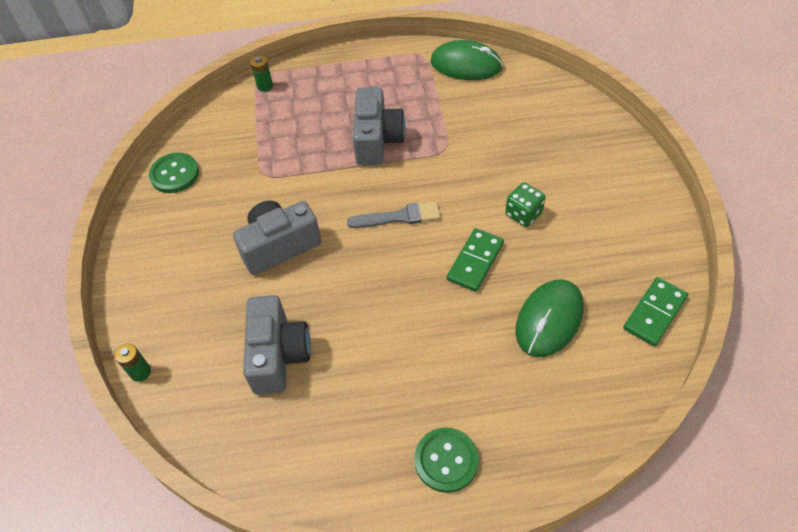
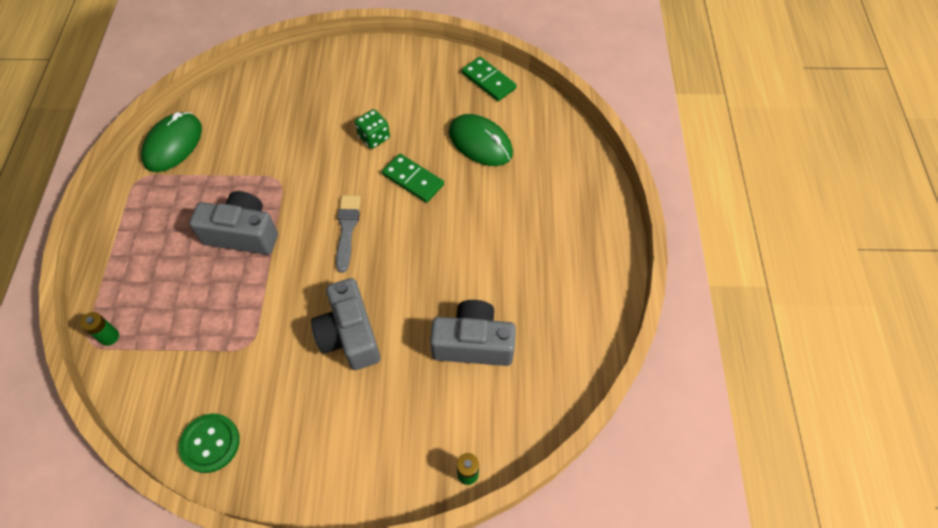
camera: 85 degrees left, 5 degrees up
green button [414,427,479,493] -> none

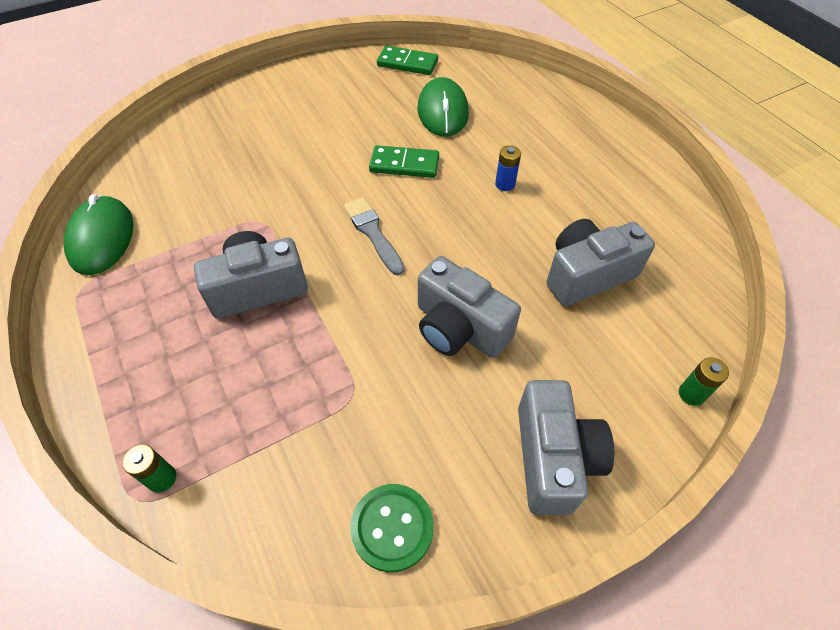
camera: 30 degrees left, 5 degrees down
green dice [355,109,390,149] -> none
green mouse [449,114,513,166] -> green mouse turned 75 degrees clockwise [417,77,469,137]
none -> blue battery [495,145,521,191]
none -> grey camera [518,380,614,515]

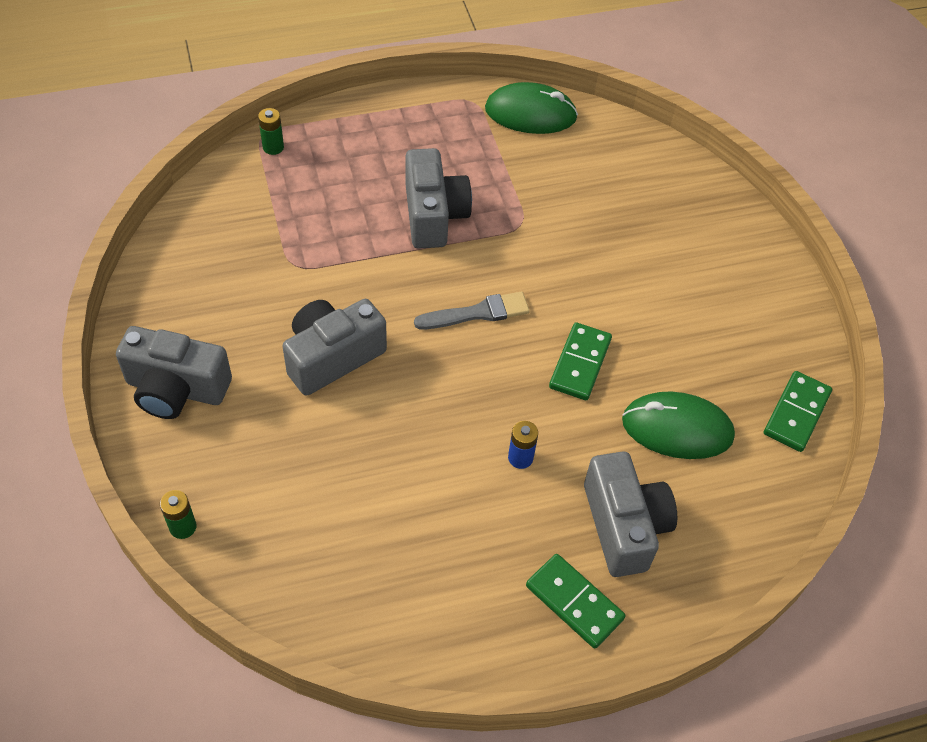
camera: 100 degrees right, 0 degrees up
green button [350,484,434,572] -> none
grey camera [546,219,655,306] -> grey camera moved to [584,451,677,577]
none -> green domino [526,554,626,649]

